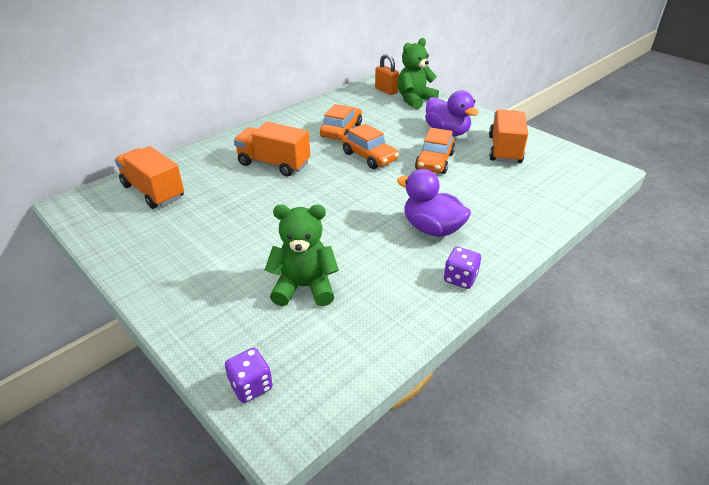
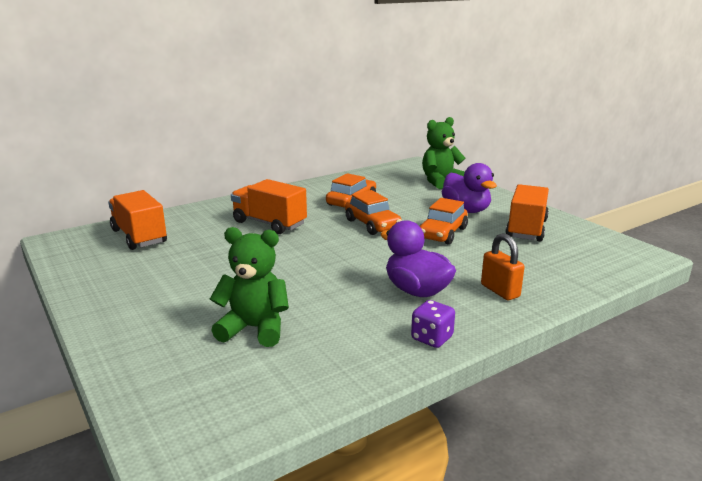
camera: 10 degrees right, 15 degrees down
purple dice [225,348,273,403] -> none
orange padlock [375,54,399,95] -> orange padlock moved to [481,233,525,300]

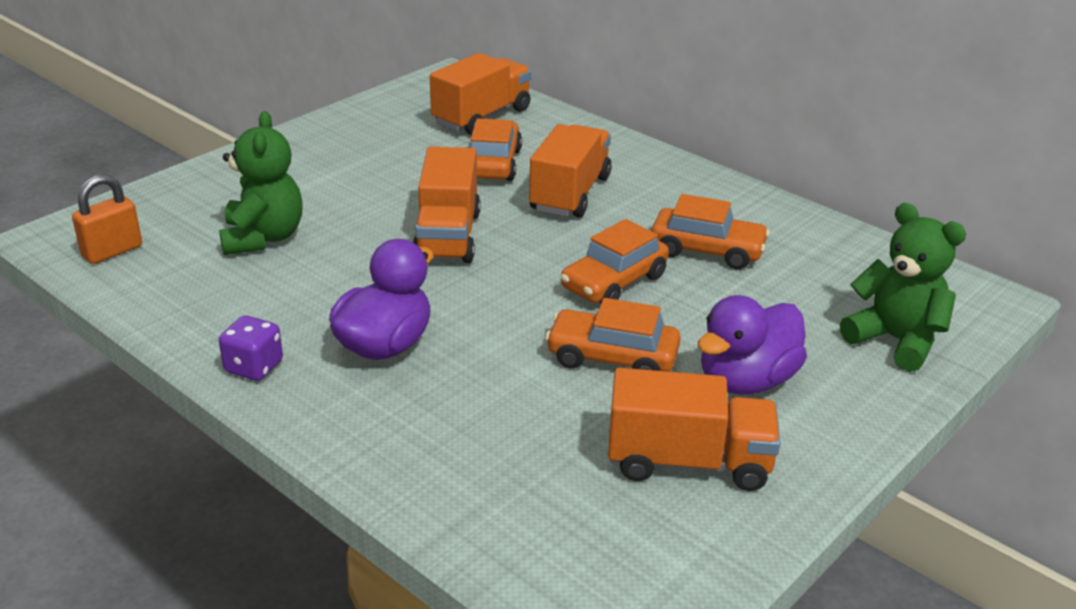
camera: 75 degrees right, 10 degrees up
orange padlock [481,233,525,300] -> orange padlock moved to [72,174,142,264]
none -> orange truck [413,147,480,263]
none -> orange car [470,118,522,181]

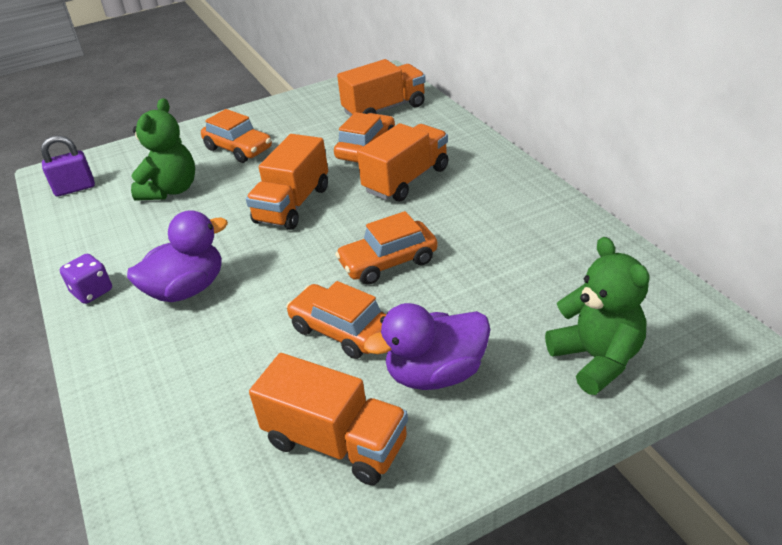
camera: 25 degrees right, 5 degrees up
orange padlock [72,174,142,264] -> purple padlock [41,135,95,196]
orange car [651,194,770,269] -> orange car moved to [201,109,272,163]

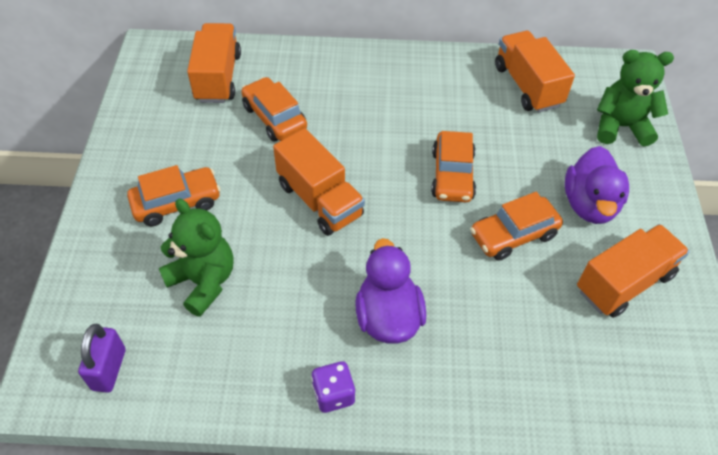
camera: 65 degrees left, 15 degrees up
orange truck [357,123,448,201] -> orange truck moved to [495,31,575,113]

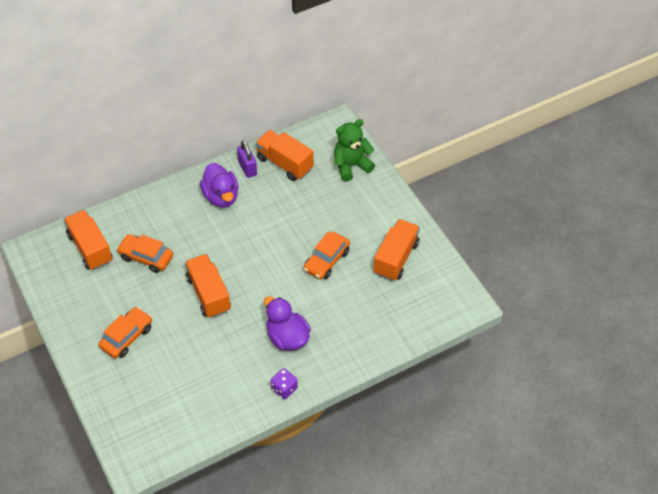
camera: 30 degrees left, 0 degrees up
purple padlock [78,324,126,393] -> purple padlock moved to [237,140,257,178]
green teddy bear [159,198,233,317] -> none
orange truck [273,128,365,236] -> orange truck turned 135 degrees counterclockwise [185,254,231,318]
orange car [431,131,476,202] -> none
purple duck [565,146,629,224] -> purple duck moved to [200,163,239,208]

